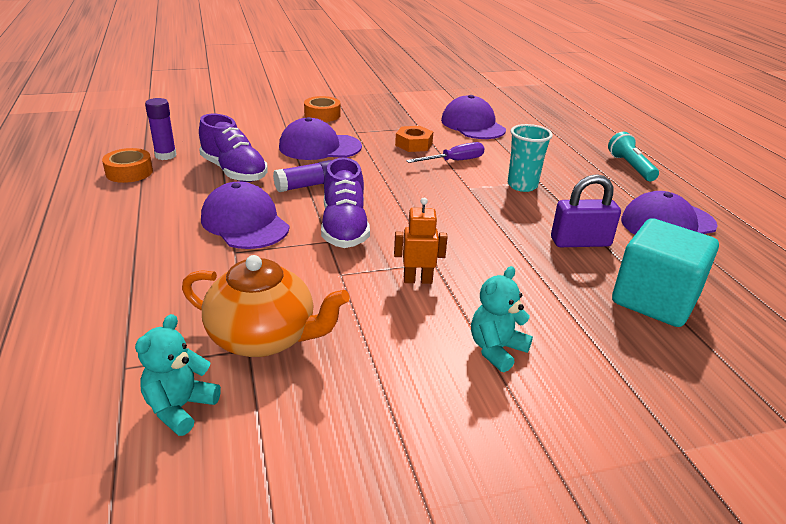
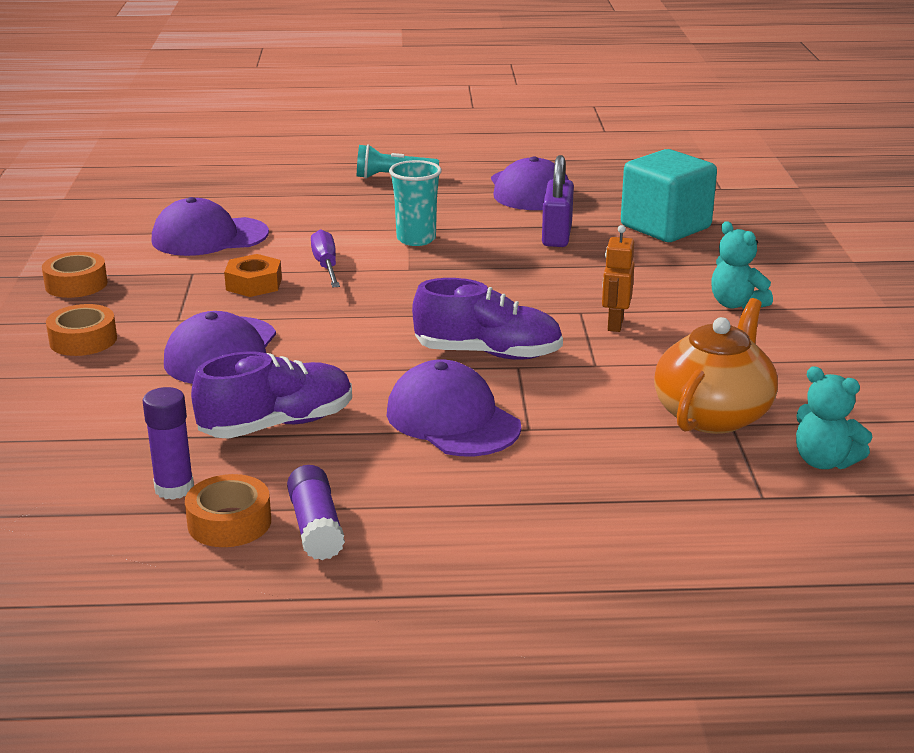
camera: 75 degrees left, 5 degrees down
purple cap [201,181,290,249] -> purple cap turned 75 degrees clockwise [387,360,521,456]
purple glue stick [273,160,332,192] -> purple glue stick moved to [287,465,345,560]
none -> orange tape [42,252,108,298]

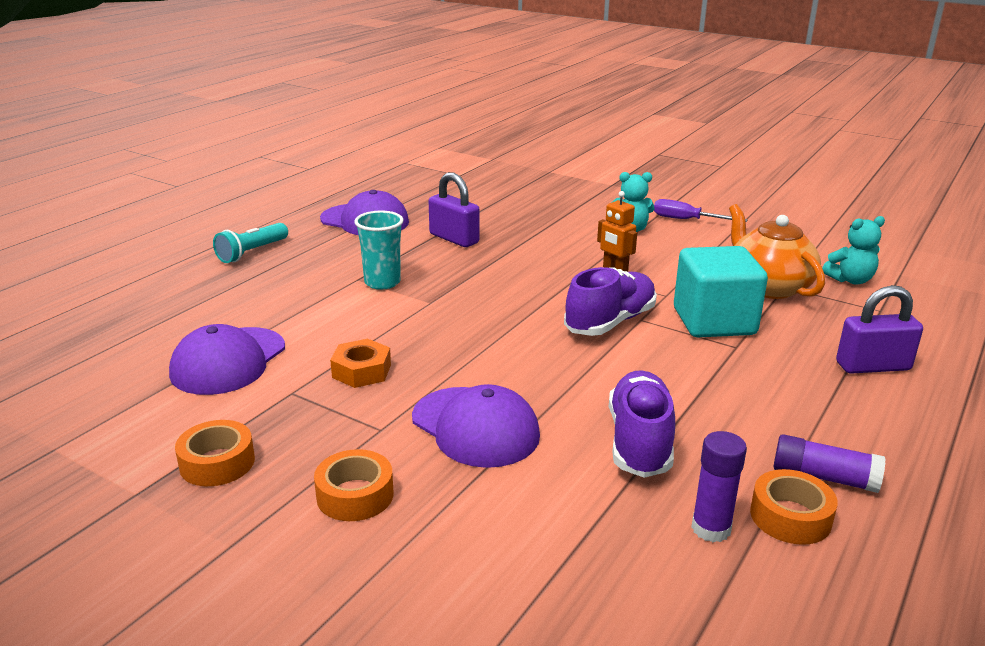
camera: 55 degrees left, 0 degrees up
purple screwdriver [311,229,340,288] -> purple screwdriver moved to [654,199,748,222]
purple cap [387,360,521,456] -> none
turquoise cube [621,149,717,242] -> turquoise cube moved to [674,246,768,337]
none -> purple padlock [836,285,923,374]

